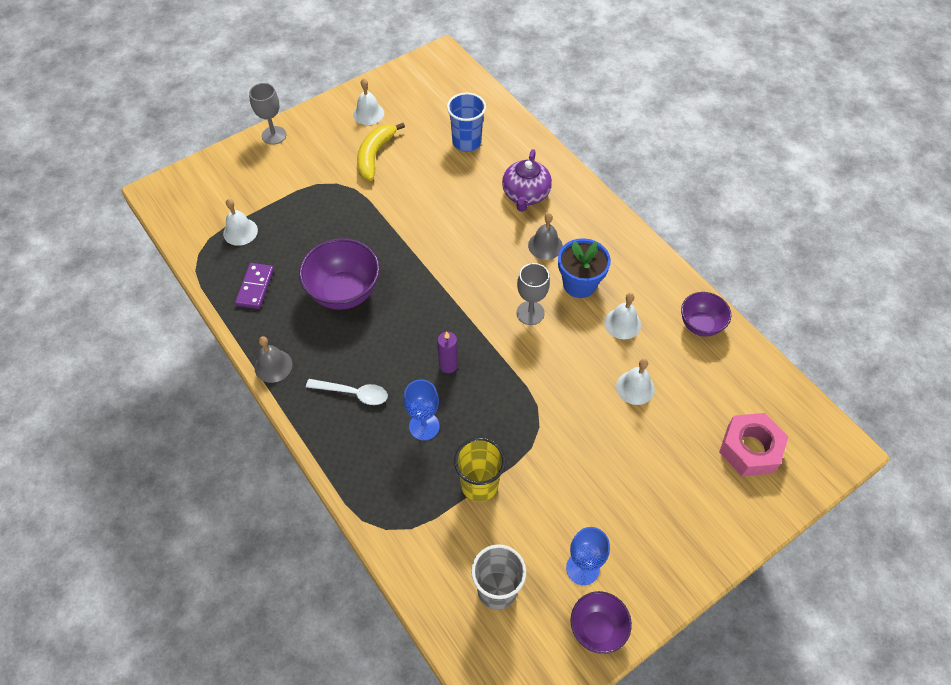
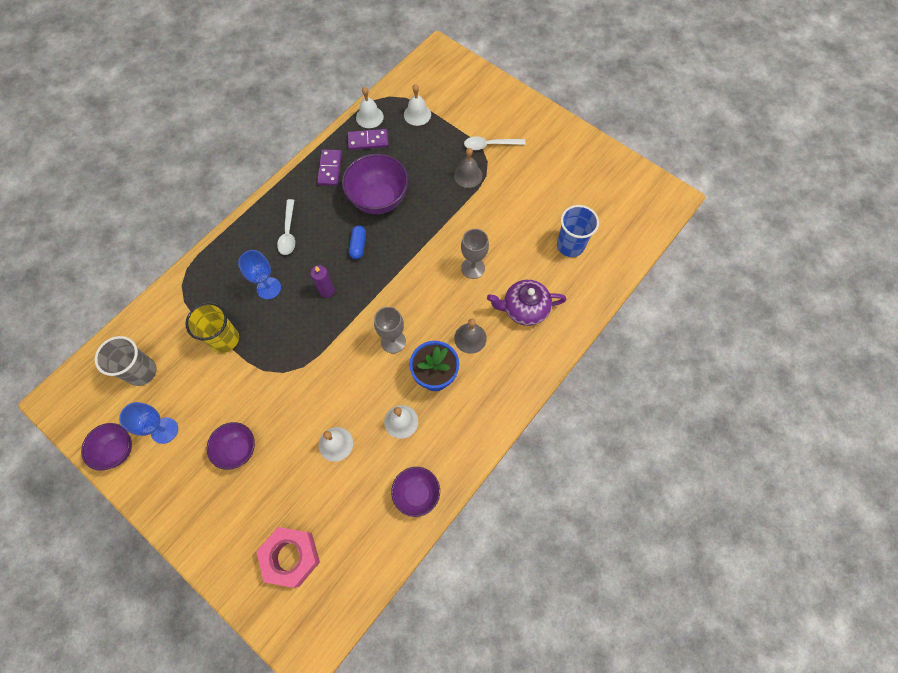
camera: 75 degrees right, 10 degrees up
grey goblet [249,83,286,145] -> grey goblet moved to [461,229,489,279]
grey bell [254,336,293,383] -> grey bell moved to [454,148,483,188]
white bell [353,78,384,125] -> white bell moved to [356,87,384,128]
yellow banana [357,123,405,181] -> none
none -> purple bowl [207,422,255,470]
none -> purple domino [317,149,342,186]
none -> blue capsule [349,225,366,259]
none -> white spoon [464,136,526,150]

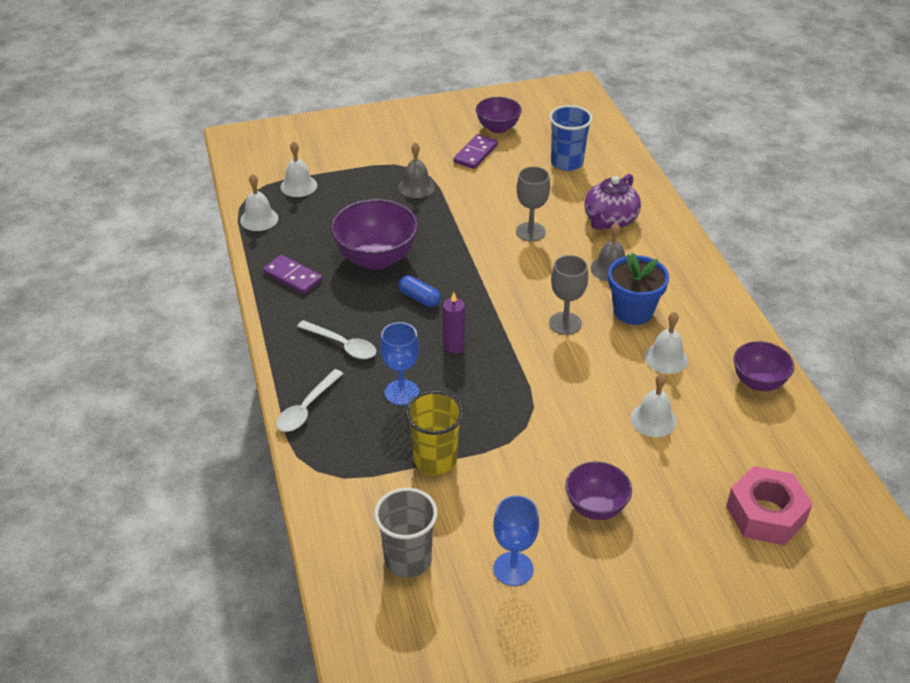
camera: 55 degrees left, 25 degrees down
purple bowl [81,423,132,471] -> purple bowl moved to [476,97,522,133]
purple domino [348,129,389,150] -> purple domino moved to [453,134,498,169]
white spoon [464,136,526,150] -> white spoon moved to [277,369,344,432]

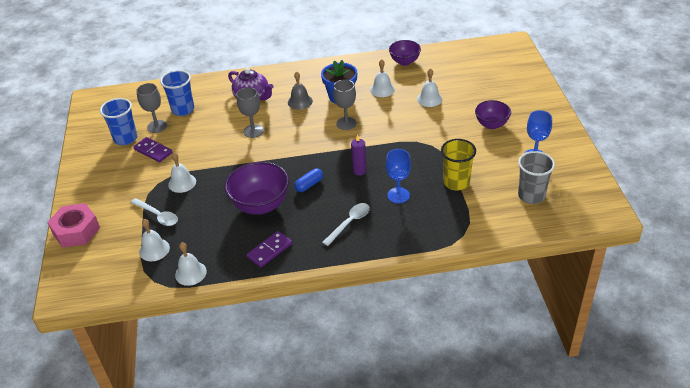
camera: 80 degrees left, 0 degrees up
white spoon [277,369,344,432] -> white spoon moved to [130,198,178,226]
grey bell [398,142,435,198] -> white bell [168,152,196,193]
purple bowl [476,97,522,133] -> blue cup [100,98,137,145]
pink nut [726,466,813,545] -> pink nut moved to [47,203,100,248]
none -> grey goblet [136,83,167,133]

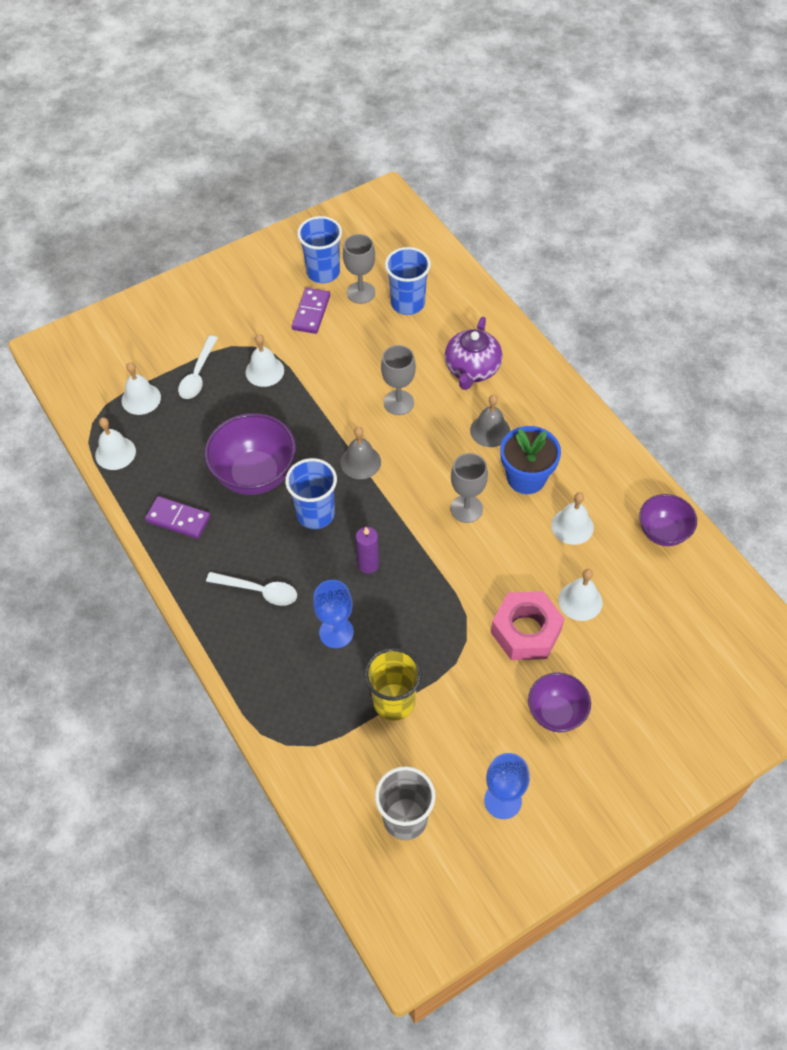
camera: 65 degrees right, 15 degrees up
pink nut [47,203,100,248] -> pink nut moved to [491,591,565,660]
blue capsule [294,168,323,192] -> blue cup [285,458,337,529]
none -> grey bell [340,427,381,479]

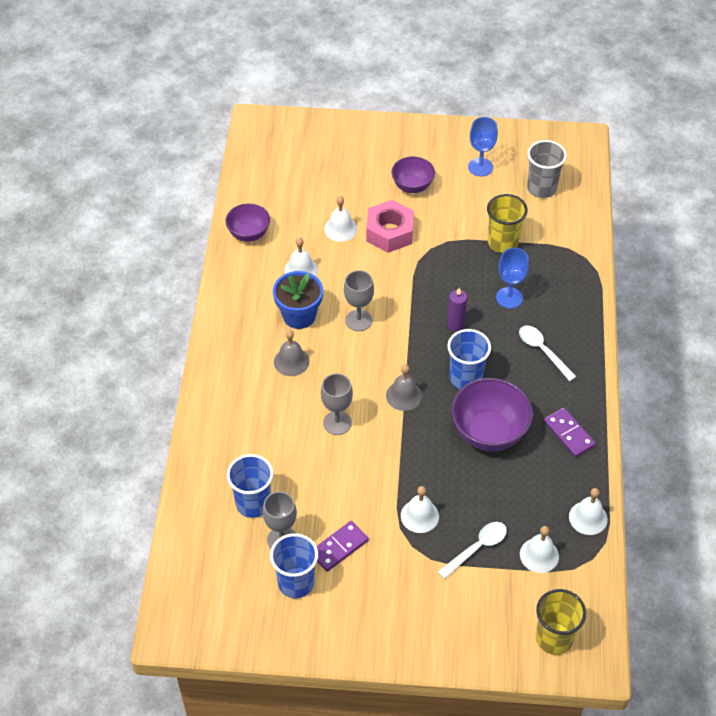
camera: 145 degrees left, 5 degrees down
purple teapot [445,317,503,390] -> none
none -> yellow cup [536,589,586,655]

